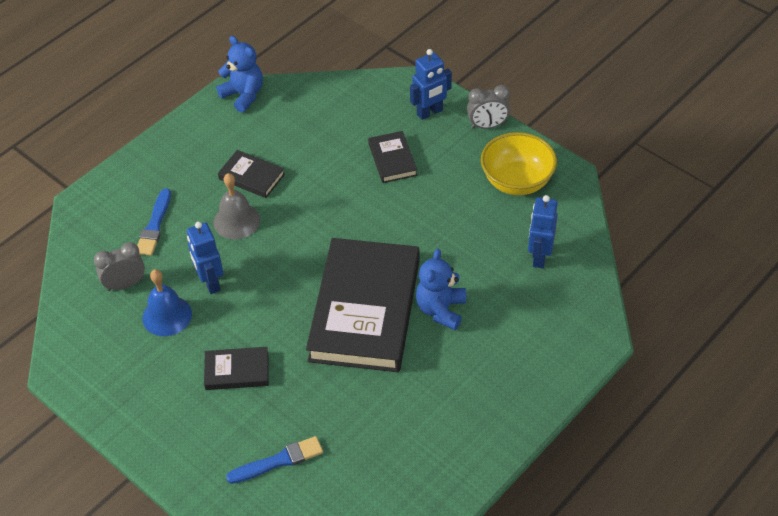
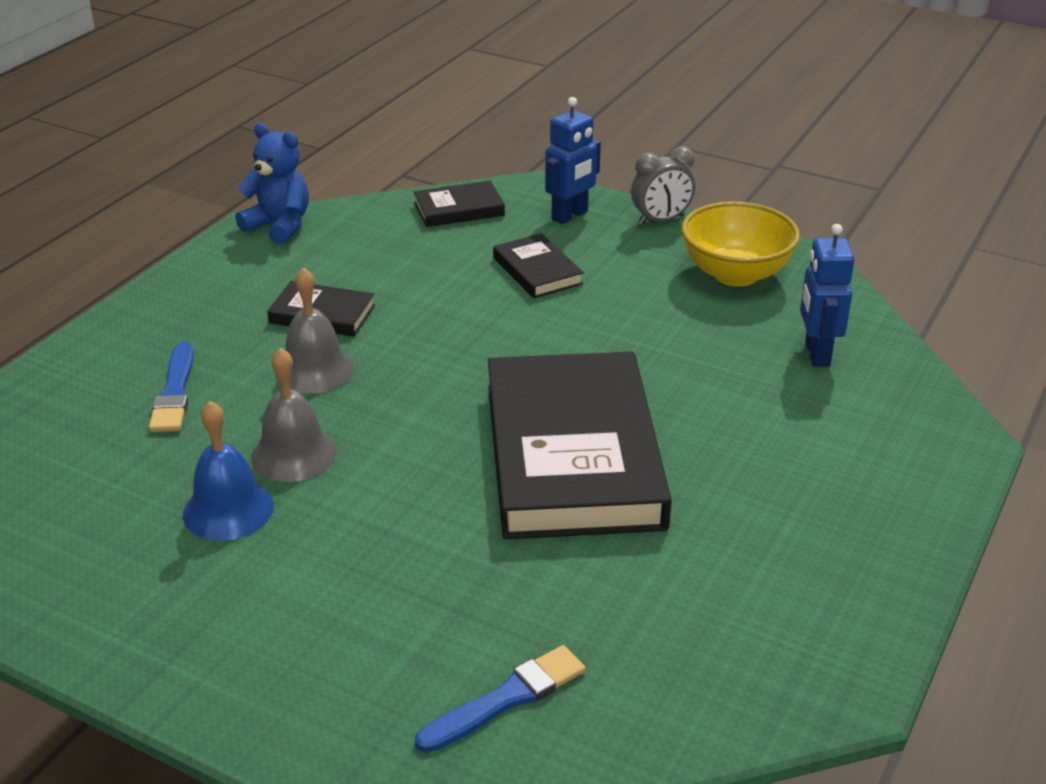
camera: 15 degrees left, 15 degrees down
grey clock [94,242,145,291] -> none
blue robot [187,222,223,294] -> grey bell [251,347,337,482]
black book [204,347,269,390] -> black book moved to [413,181,505,227]
blue teddy bear [416,249,466,330] -> none

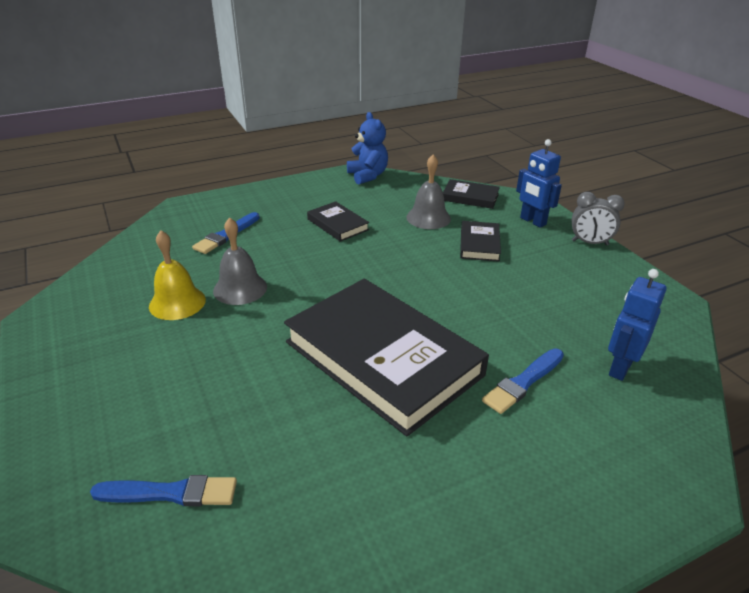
camera: 35 degrees right, 0 degrees up
blue bell [183,401,274,541] -> yellow bell [149,230,206,320]
grey bell [275,267,354,394] -> grey bell moved to [406,155,451,229]
black book [488,352,672,539] -> black book turned 75 degrees counterclockwise [284,279,489,436]
blue robot [545,97,601,224] -> blue robot turned 60 degrees clockwise [516,139,562,228]
yellow bowl [681,202,800,287] -> none
none -> blue brush [482,349,564,414]

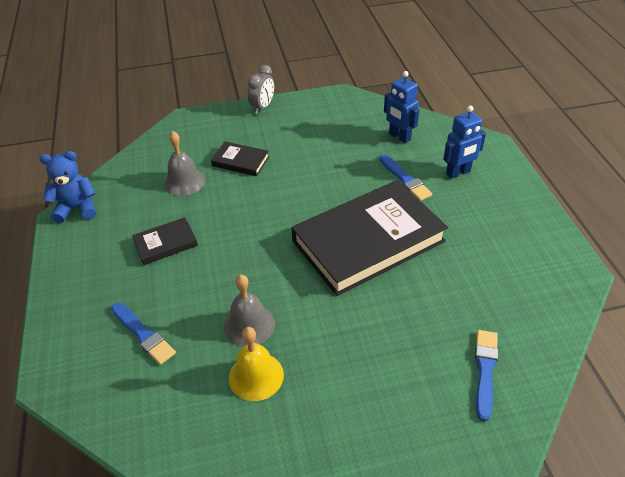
camera: 75 degrees left, 10 degrees up
black book [443,179,500,209] -> none
blue robot [516,139,562,228] -> blue robot moved to [443,106,486,179]

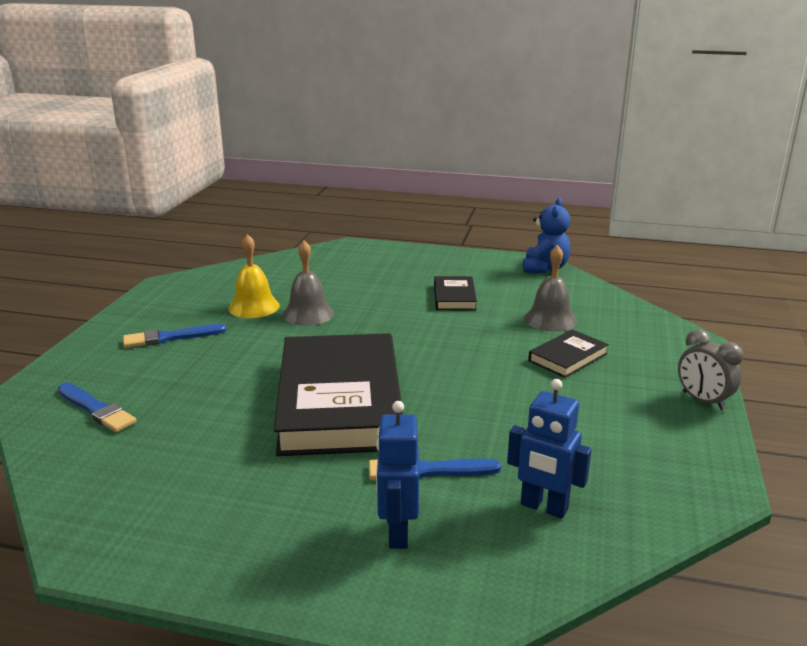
camera: 115 degrees right, 20 degrees down
blue brush [111,303,176,365] -> blue brush moved to [123,324,227,348]
blue robot [384,71,419,143] -> blue robot turned 135 degrees counterclockwise [507,379,592,519]

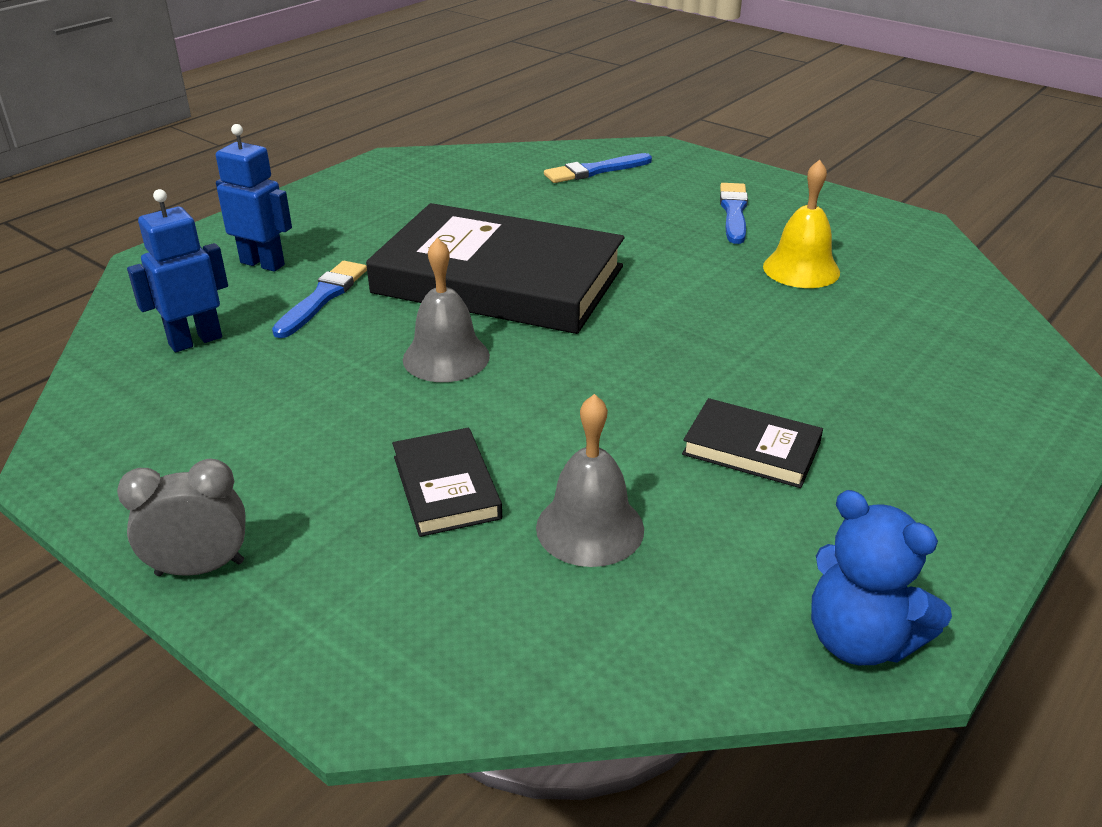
camera: 115 degrees right, 10 degrees up
grey bell [282,241,334,326] -> grey bell moved to [403,238,490,382]

